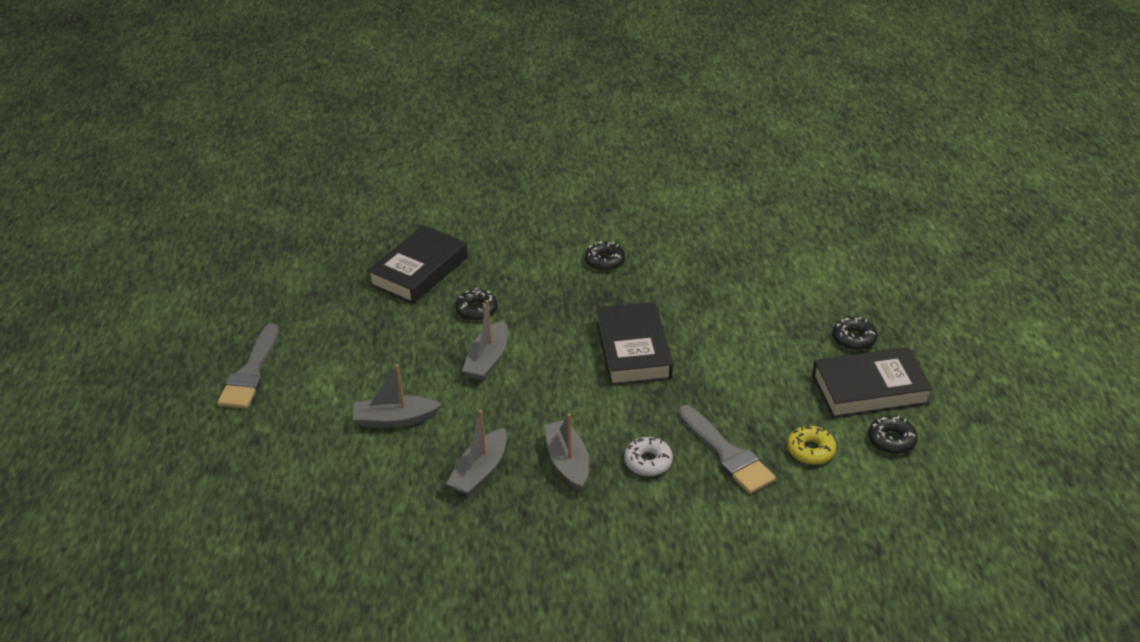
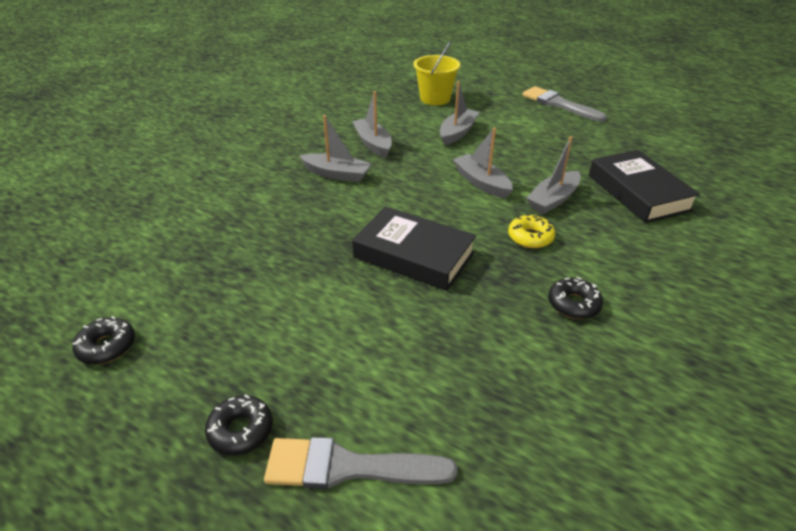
camera: 125 degrees right, 0 degrees up
black donut [455,288,498,321] -> grey boat [526,136,581,214]
white donut [624,437,673,476] -> none
grey brush [678,405,776,494] -> grey brush moved to [264,437,457,489]
yellow donut [787,426,836,465] -> yellow donut moved to [508,214,555,248]
black book [812,347,933,419] -> none
none -> yellow bucket [413,41,460,105]

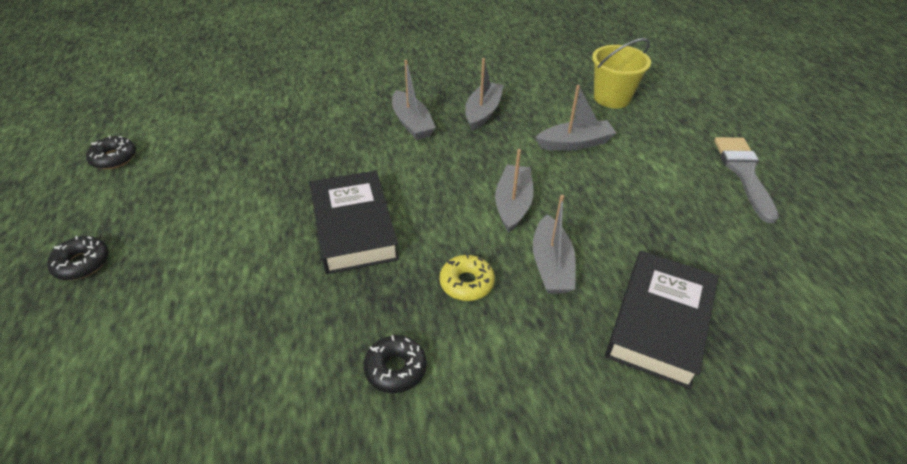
camera: 45 degrees right, 5 degrees up
grey brush [264,437,457,489] -> none
grey boat [526,136,581,214] -> grey boat turned 90 degrees counterclockwise [533,195,576,294]

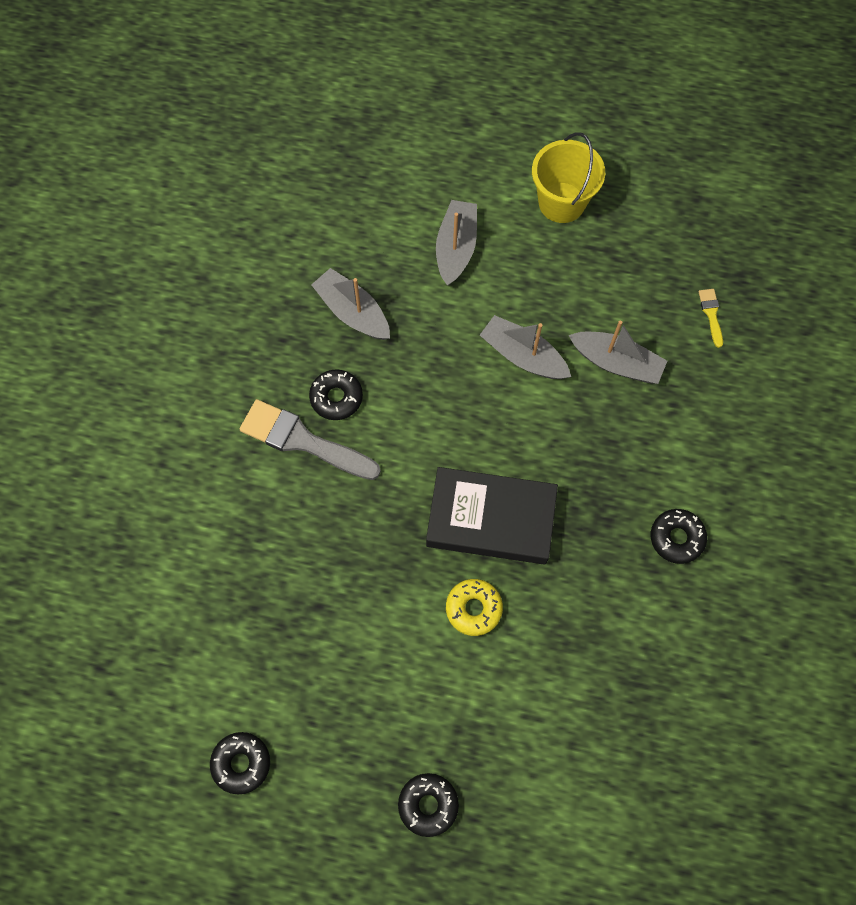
camera: 65 degrees left, 25 degrees up
grey boat [392,60,436,140] -> black donut [309,369,363,420]
yellow donut [440,254,495,301] -> yellow donut moved to [446,579,503,636]
yellow bucket [592,38,651,108] -> yellow bucket moved to [532,132,605,223]
black book [605,251,718,389] -> yellow brush [699,289,723,348]
grey brush [714,137,779,223] -> grey brush moved to [240,399,381,480]

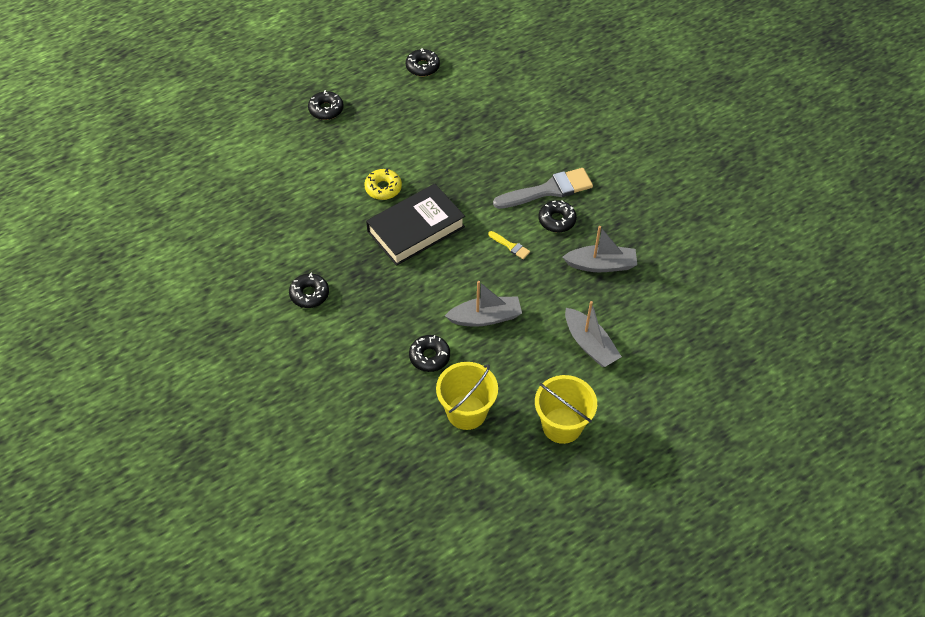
camera: 135 degrees right, 15 degrees down
grey boat [569,321,667,384] -> black donut [409,335,450,372]
yellow brush [699,289,723,348] -> yellow brush moved to [488,231,530,259]
none -> yellow bucket [436,362,498,430]

